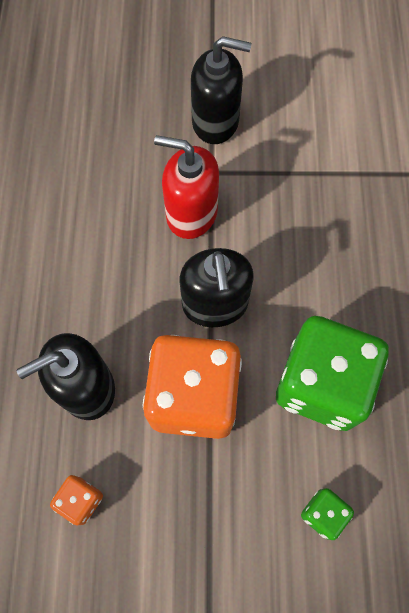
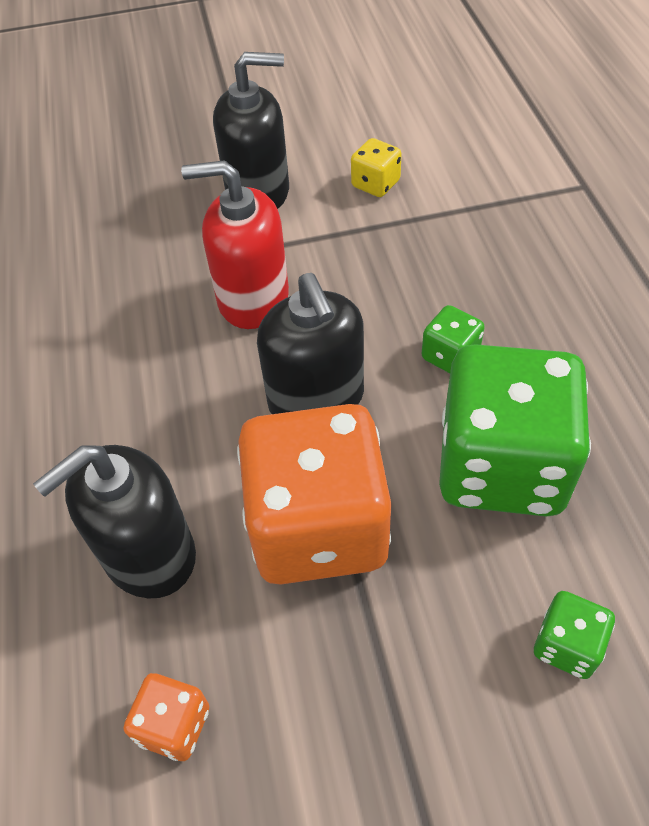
camera: 10 degrees left, 15 degrees down
none -> yellow dice [351,138,402,197]
none -> green dice [422,305,485,373]

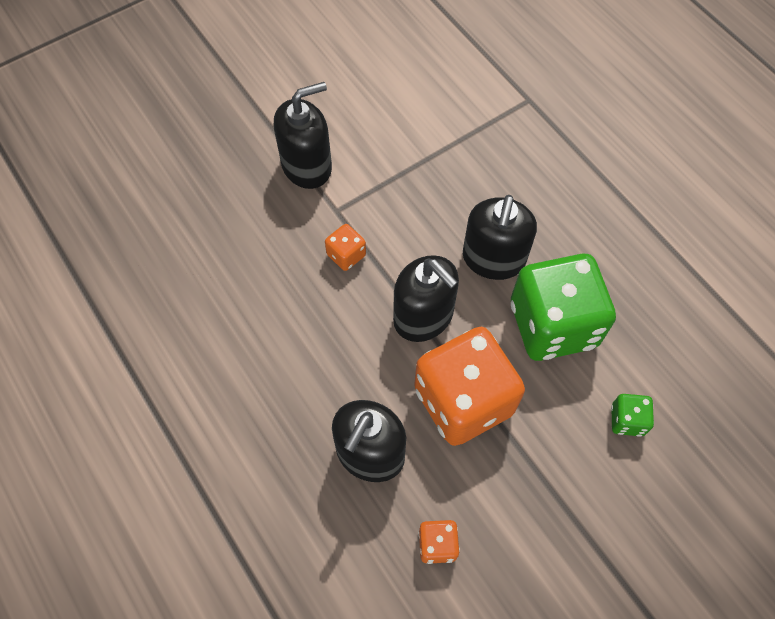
camera: 25 degrees left, 10 degrees up
red soap dispenser [181,160,289,329] -> orange dice [325,224,366,271]
yellow dice [351,138,402,197] -> none
green dice [422,305,485,373] -> black soap dispenser [463,195,537,280]

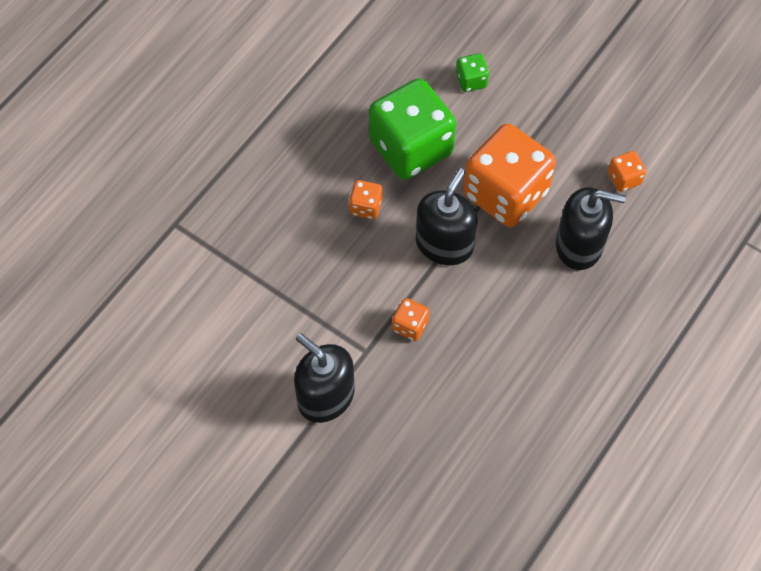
camera: 110 degrees left, 0 degrees up
black soap dispenser [463,195,537,280] -> orange dice [349,180,382,219]

